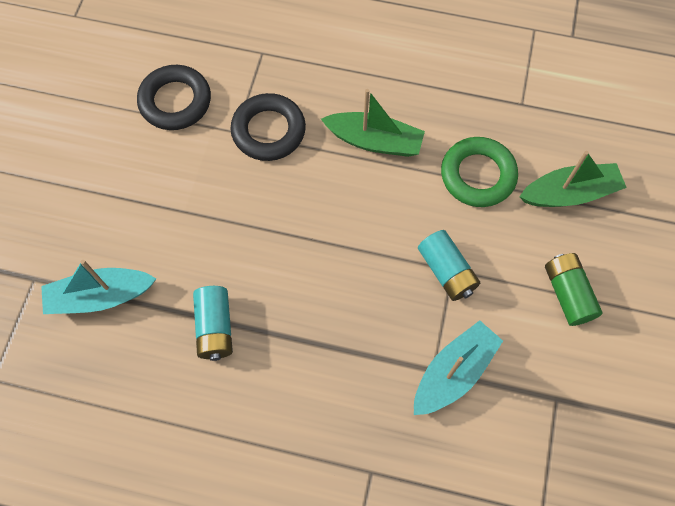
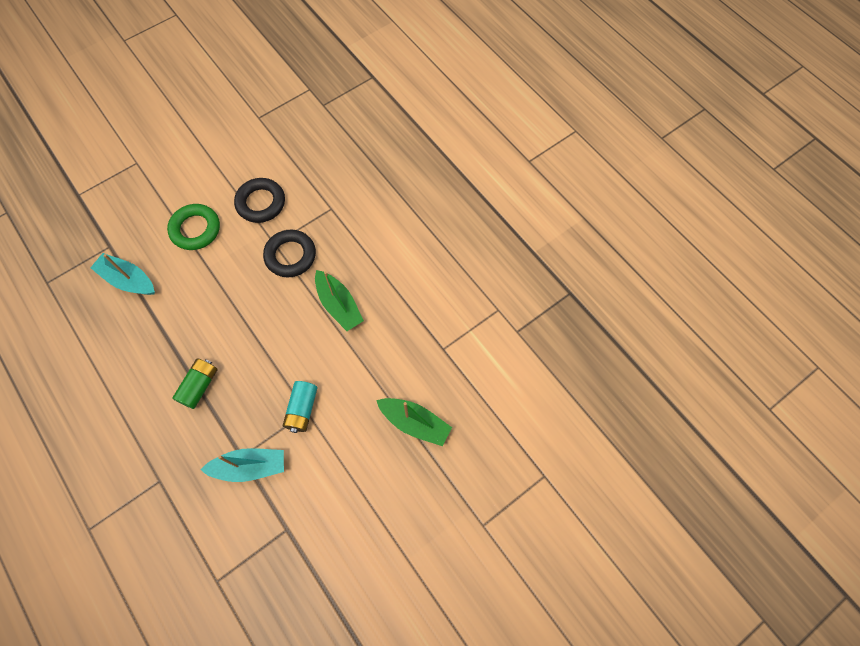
camera: 40 degrees right, 0 degrees up
turquoise battery [193,286,233,361] -> none
green ring [441,137,518,207] -> green ring moved to [167,204,220,250]
green battery [545,253,603,326] -> green battery moved to [172,358,218,409]

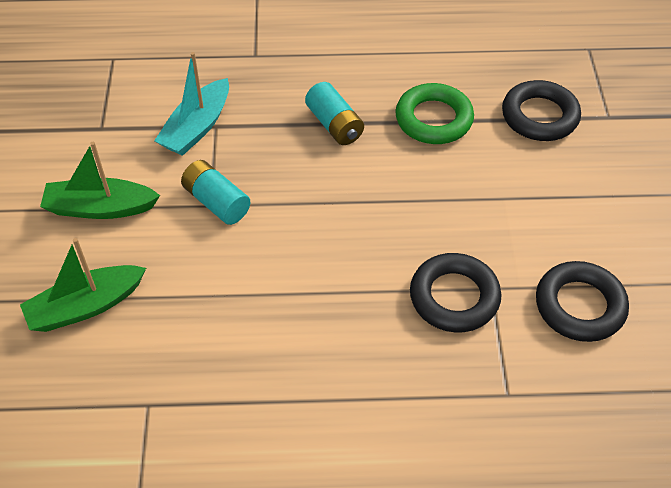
camera: 125 degrees right, 15 degrees down
turquoise boat [91,253,155,295] -> black ring [502,80,581,141]
green ring [167,204,220,250] -> green ring moved to [395,83,474,144]
green battery [172,358,218,409] -> turquoise battery [305,82,364,145]
green boat [315,270,364,331] -> green boat moved to [40,142,160,219]

